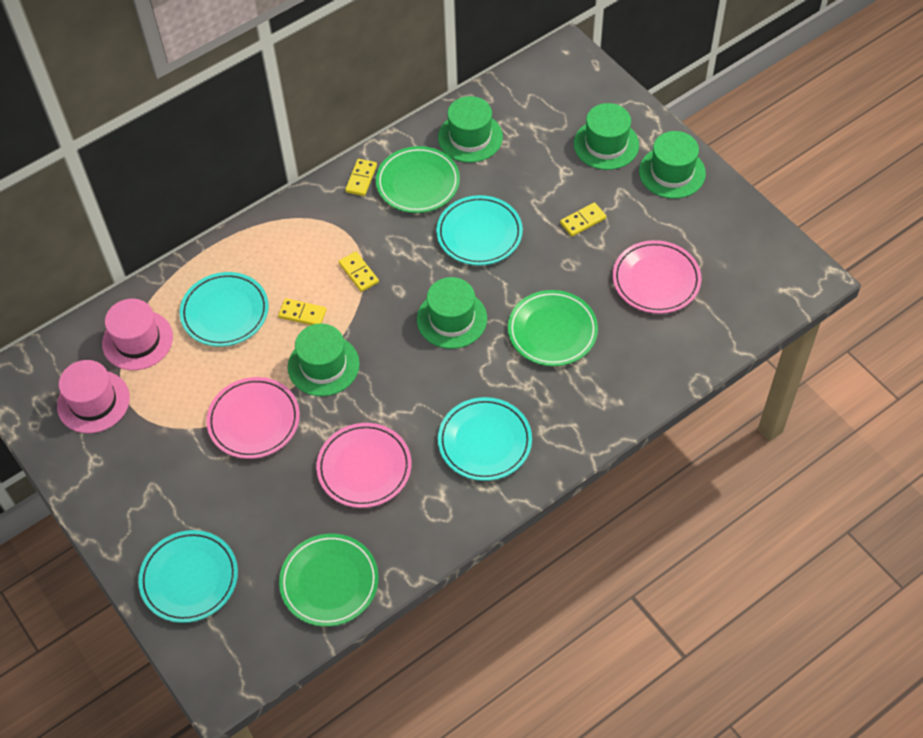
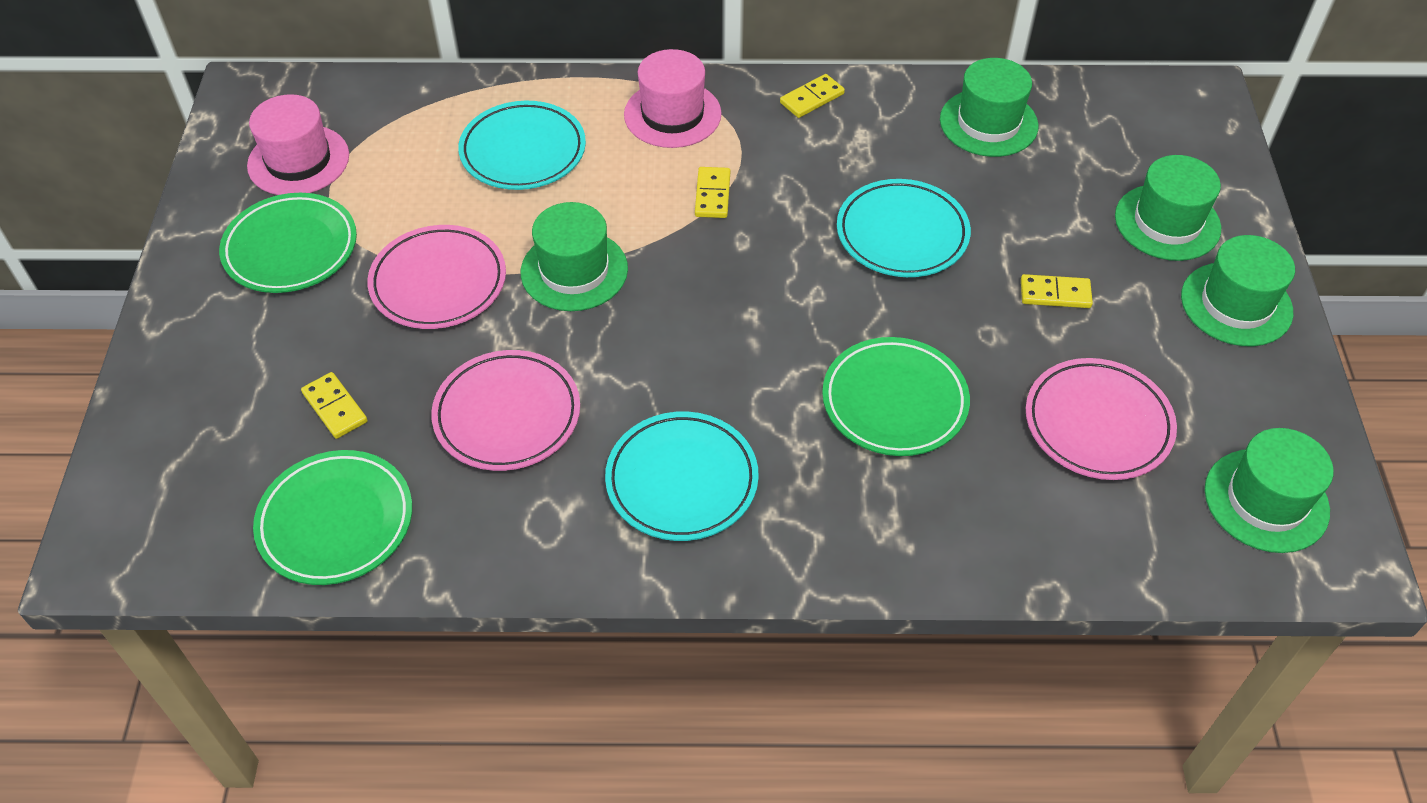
camera: 35 degrees right, 5 degrees down
pink hat [102,299,173,370] -> pink hat moved to [624,49,722,148]
turquoise plate [138,530,238,623] -> none
yellow domino [278,298,327,325] -> yellow domino moved to [301,372,367,439]
green plate [376,146,460,213] -> green plate moved to [219,193,357,293]
green hat [417,277,487,349] -> green hat moved to [1205,428,1334,553]

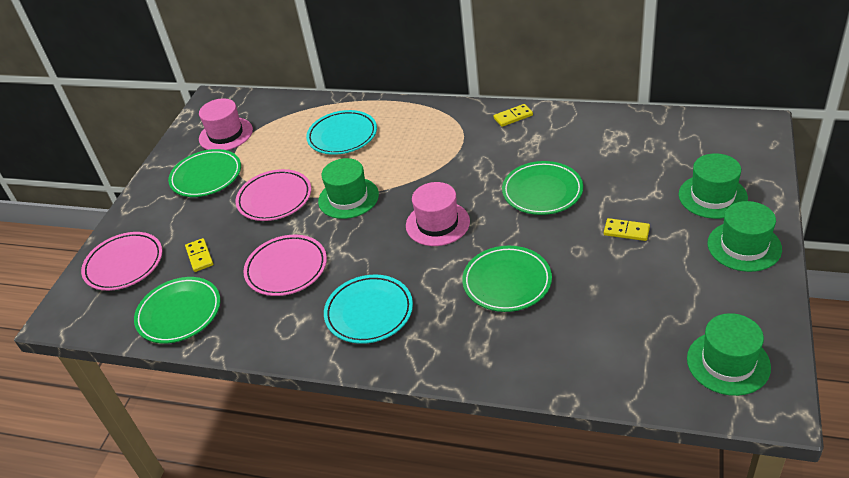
camera: 20 degrees right, 10 degrees down
pink hat [624,49,722,148] -> pink hat moved to [406,182,470,246]
yellow domino [695,167,730,218] -> none
turquoise plate [837,179,971,277] -> green plate [502,161,583,215]
green hat [940,58,1039,157] -> none
pink plate [1026,358,1177,480] -> pink plate moved to [81,232,162,291]

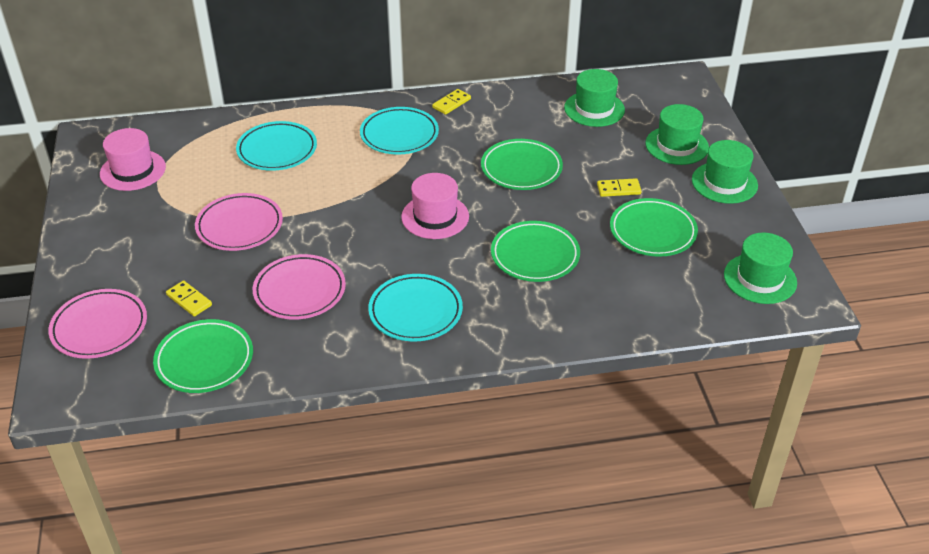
camera: 30 degrees left, 0 degrees up
green plate [168,149,241,197] -> green plate moved to [610,198,698,257]
green hat [318,158,379,219] -> green hat moved to [564,69,625,127]
none -> turquoise plate [360,107,439,155]

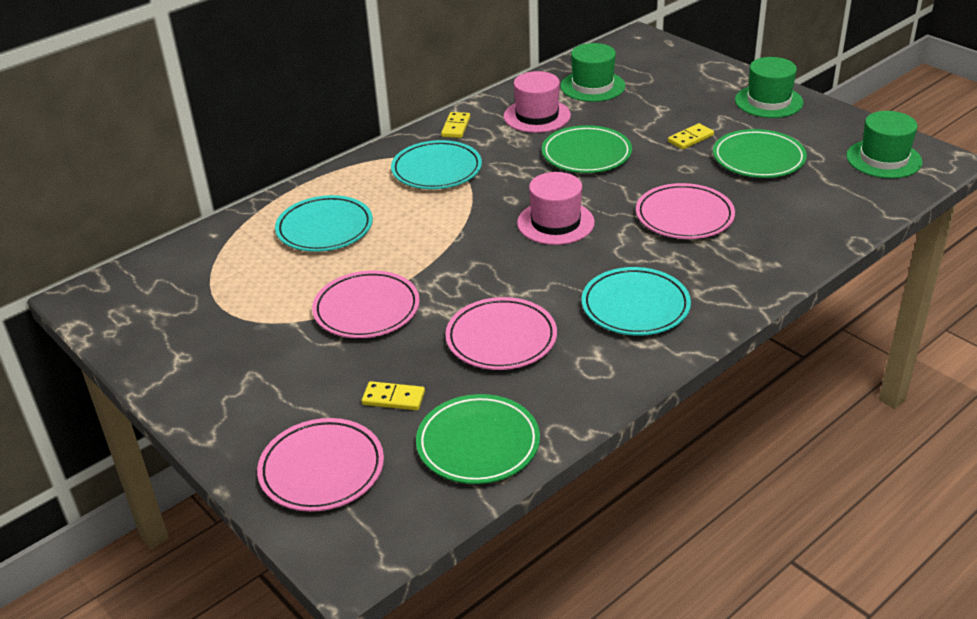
camera: 30 degrees left, 5 degrees down
pink hat [100,128,166,191] -> pink hat moved to [504,71,571,133]
green plate [491,221,580,282] -> pink plate [636,183,735,239]
green hat [645,104,709,165] -> none

